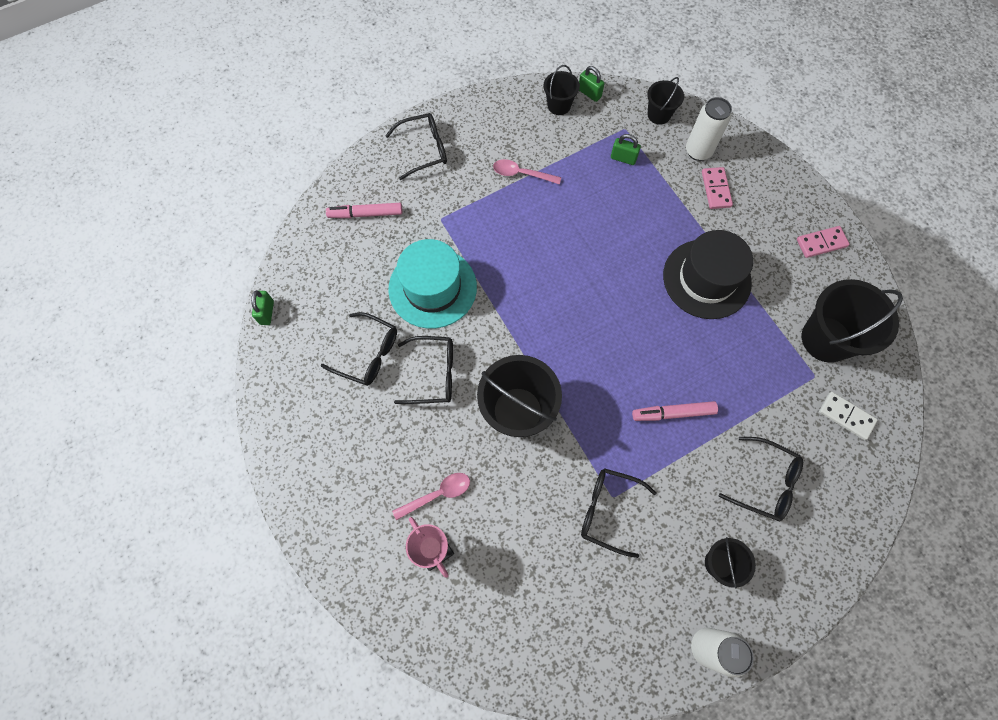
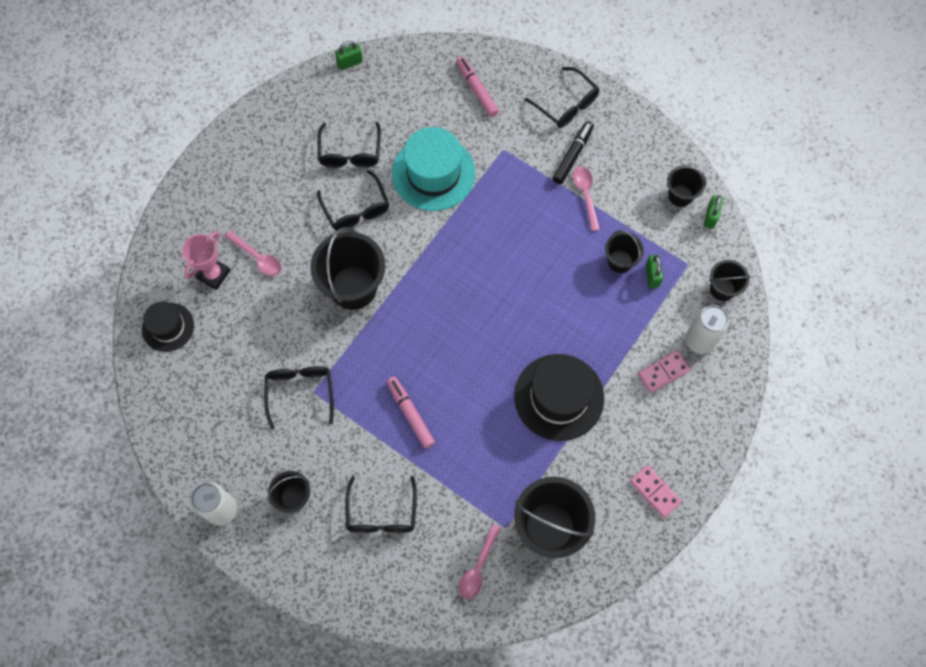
camera: 65 degrees right, 0 degrees up
white domino [819,392,878,440] -> pink spoon [459,524,501,599]
none -> black hat [142,302,194,352]
none -> black marker [553,121,594,184]
none -> black bucket [605,230,644,273]

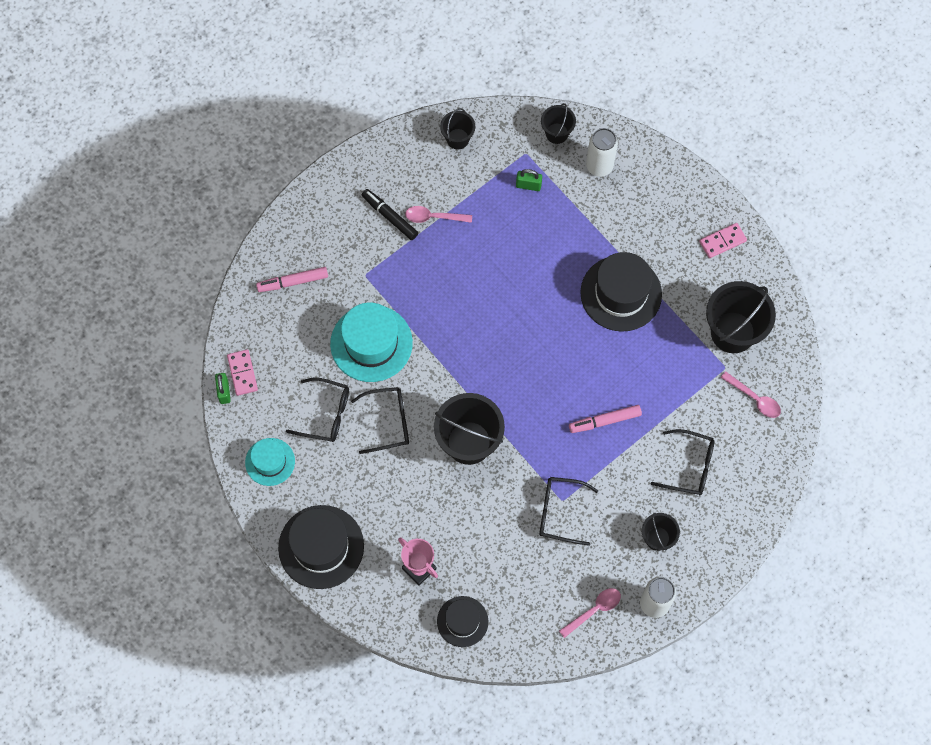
camera: 75 degrees left, 0 degrees up
pink spoon [224,230,282,276] -> pink spoon moved to [559,588,621,638]
black glasses [525,67,599,128] -> none
black bucket [605,230,644,273] -> none
pink domino [638,351,691,393] -> pink domino moved to [227,349,258,396]
green padlock [704,195,723,229] -> none
none -> turquoise hat [245,438,295,486]
none -> black hat [278,505,364,589]

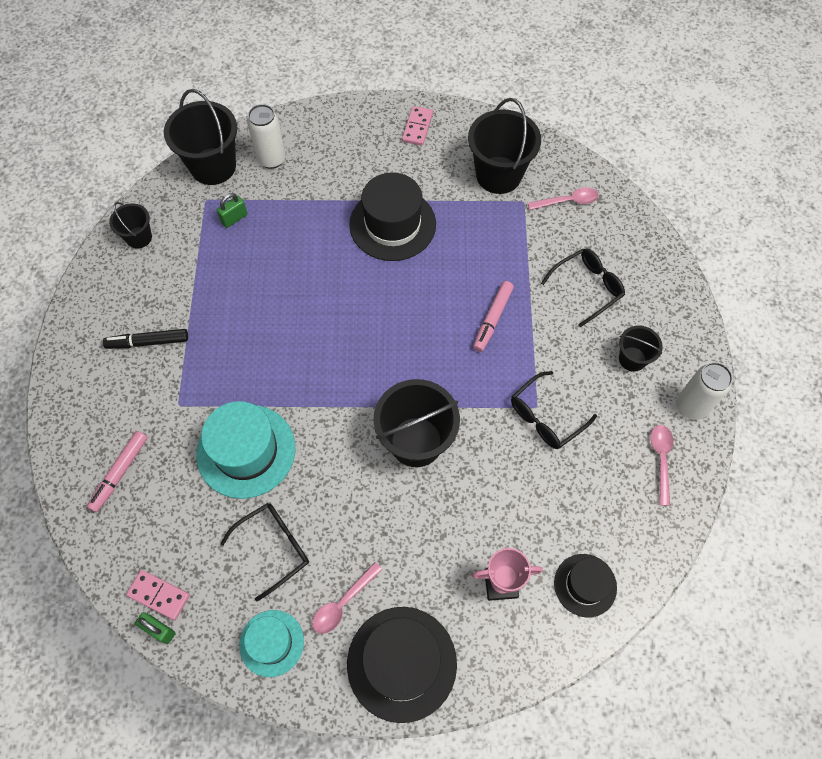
camera: 50 degrees left, 5 degrees down
black glasses [351,387,409,454] -> none
pink spoon [405,206,472,223] -> pink spoon moved to [312,562,383,634]
black bucket [541,103,576,144] -> black bucket [164,89,237,185], size x1.86

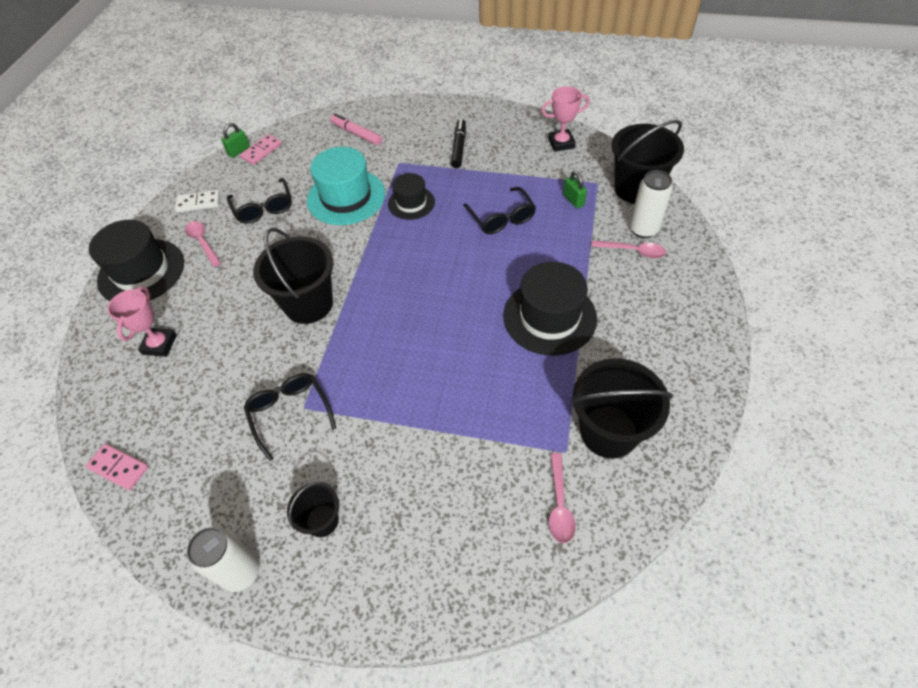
camera: 105 degrees right, 10 degrees down
black bucket [109,202,152,249] -> pink trophy [541,86,590,152]
turquoise hat [239,610,304,677] -> white domino [175,190,220,213]
pink domino [402,106,433,146] -> pink domino moved to [86,444,148,490]
pink marker [473,281,514,352] -> none
black glasses [541,248,625,327] -> black glasses moved to [463,187,536,234]
black hat [554,554,617,617] -> black hat moved to [388,173,435,220]
pink spoon [650,425,673,506] -> pink spoon moved to [592,240,666,259]

